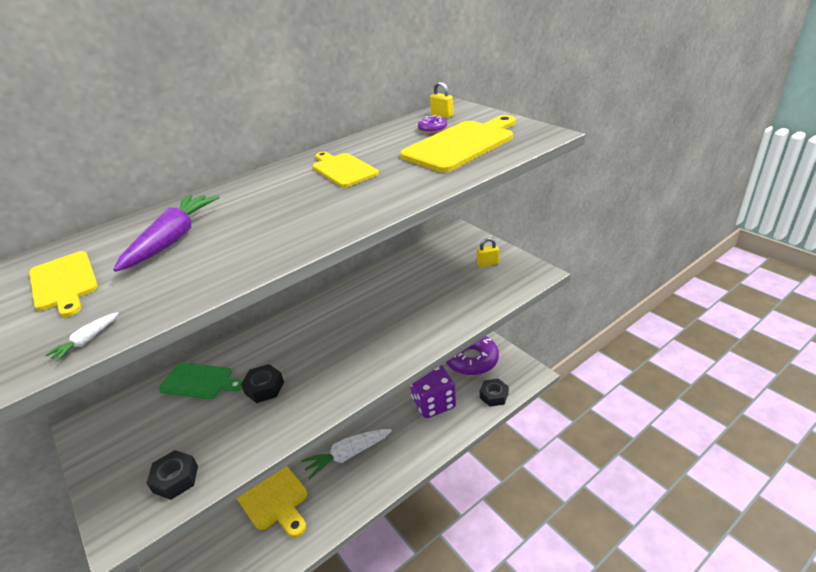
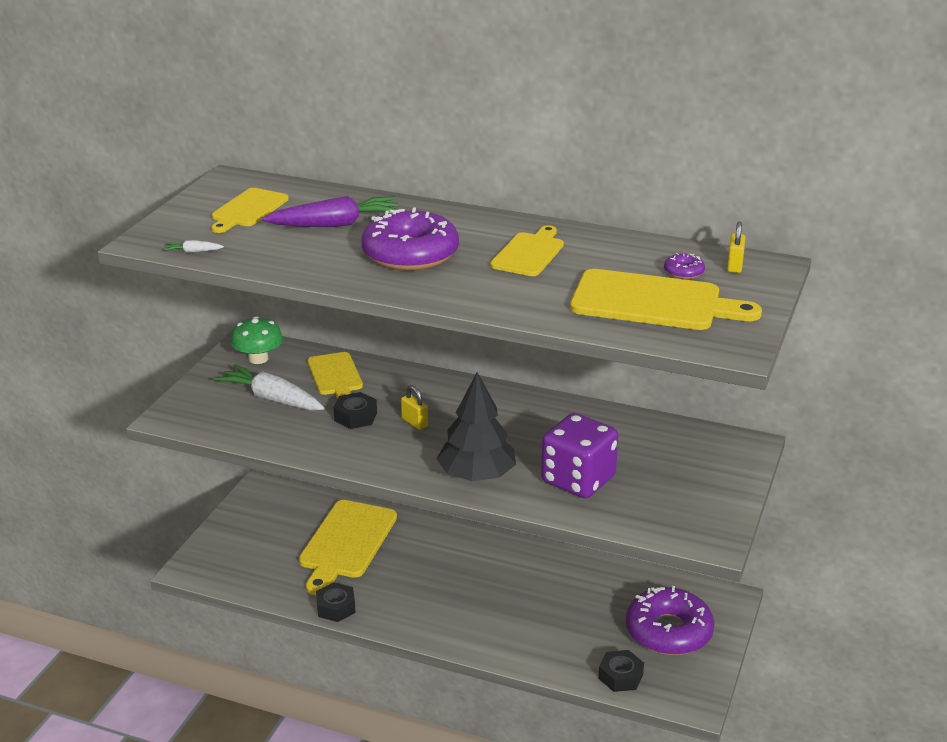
camera: 55 degrees right, 5 degrees down
black nut [147,450,198,500] -> black nut moved to [316,582,356,622]
green cutting board [159,362,242,400] -> yellow cutting board [307,352,363,399]
white carrot [301,429,392,479] -> white carrot moved to [214,364,325,411]
purple dice [410,365,456,418] -> purple dice moved to [541,413,618,498]
yellow padlock [477,238,499,267] -> yellow padlock moved to [401,385,428,430]
none -> green mushroom [230,316,283,364]
none -> purple donut [361,208,459,271]
none -> black tree [436,372,516,481]

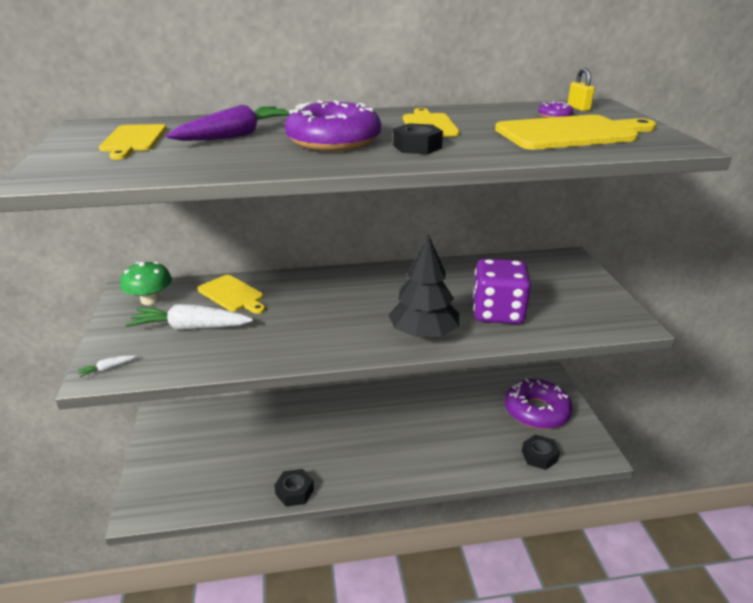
camera: 30 degrees left, 0 degrees up
white carrot [164,240,224,253] -> white carrot moved to [77,355,137,378]
yellow cutting board [299,500,397,595] -> none
black nut [334,392,377,429] -> black nut moved to [393,123,443,154]
yellow padlock [401,385,428,430] -> none

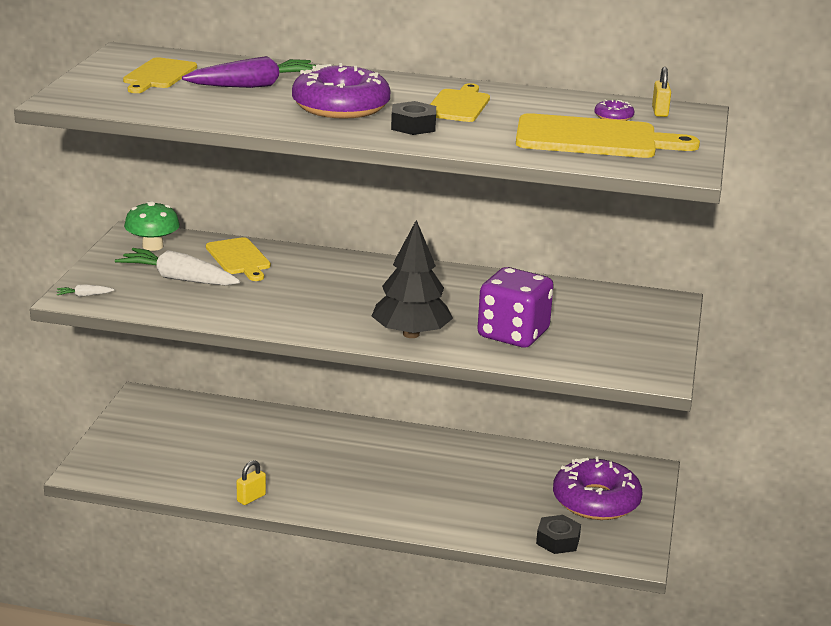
camera: 20 degrees right, 5 degrees down
black nut [274,469,314,507] -> yellow padlock [237,460,266,505]

